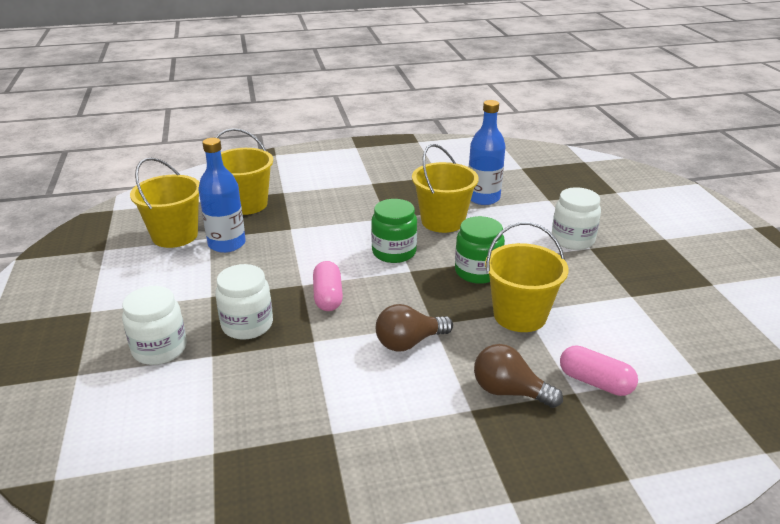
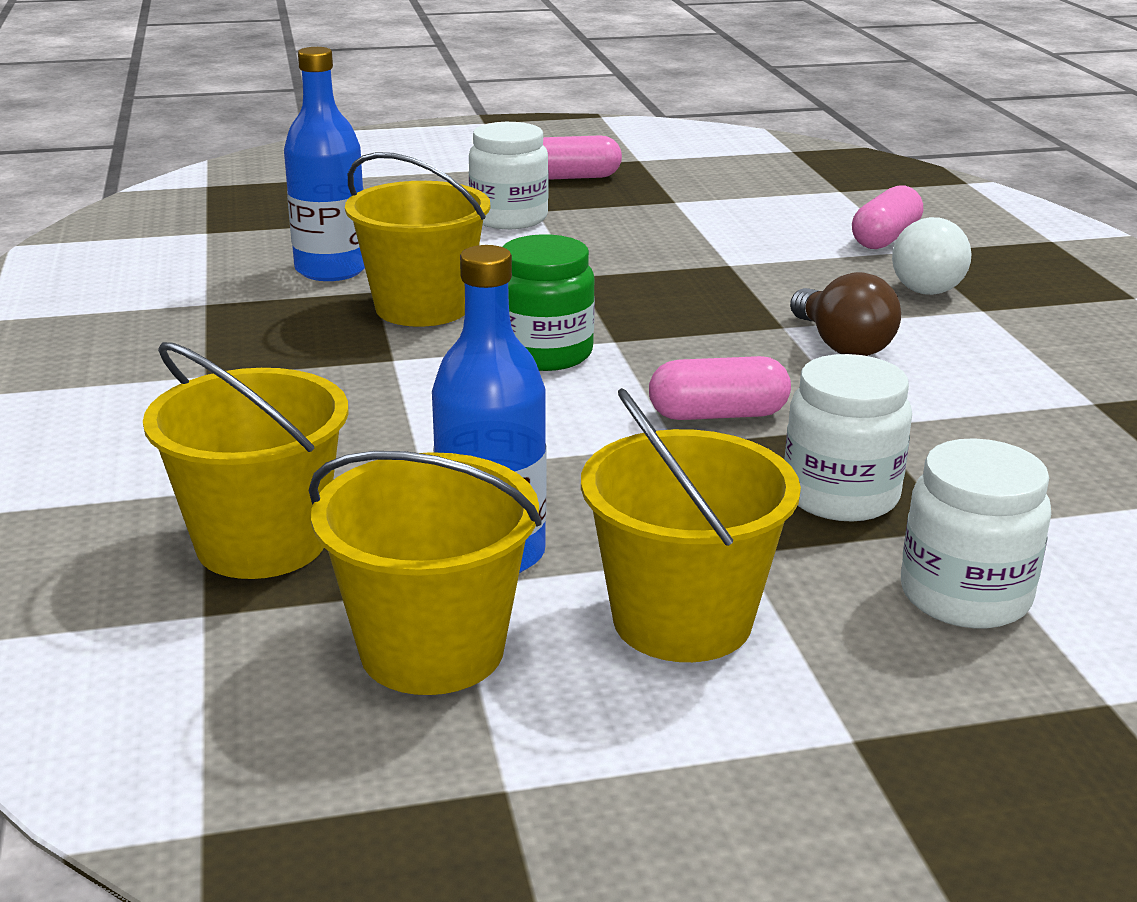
camera: 90 degrees left, 5 degrees down
green jar [455,216,505,284] -> none
brown light bulb [474,344,563,408] -> white light bulb [892,217,972,295]
yellow bucket [485,222,569,332] -> yellow bucket moved to [581,388,801,662]
none -> pink capsule [543,135,622,180]

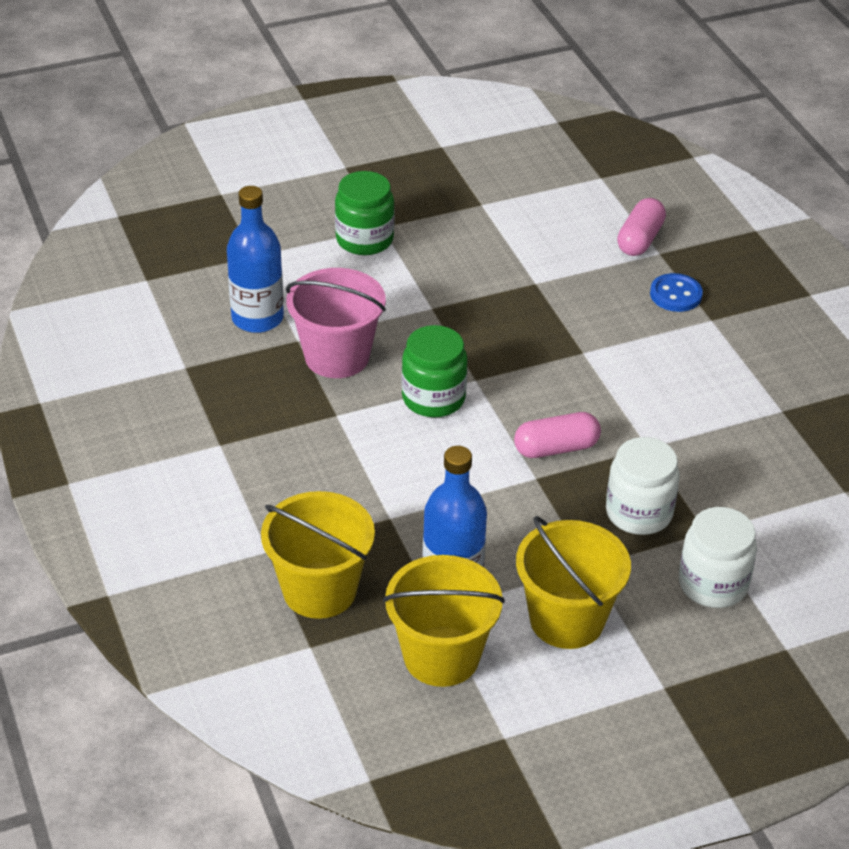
camera: 10 degrees left, 15 degrees up
yellow bucket [345,152,490,327] -> pink bucket [286,268,386,378]
white jar [469,122,549,229] -> green jar [335,171,395,255]
pink capsule [543,135,622,180] -> none
brown light bulb [790,272,901,356] -> none
white light bulb [892,217,972,295] -> blue button [650,273,703,312]

